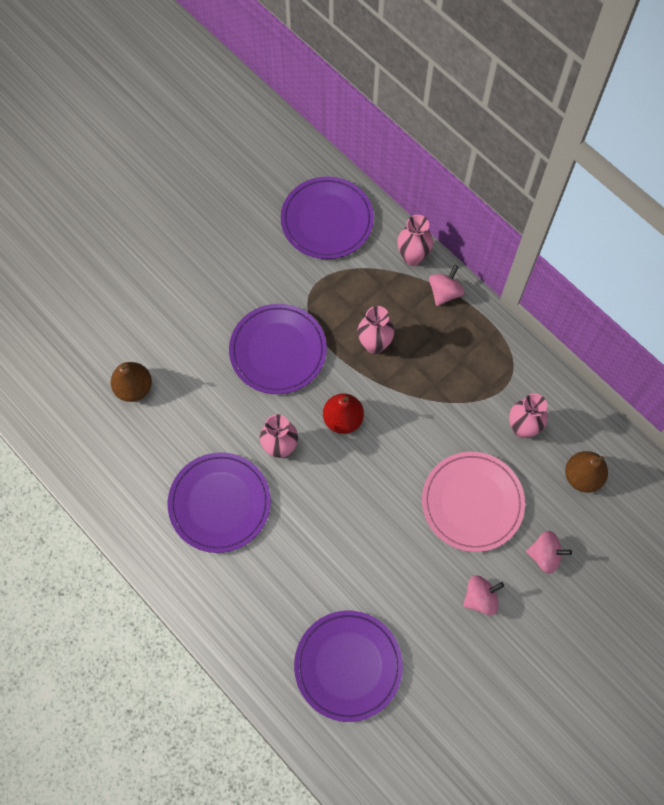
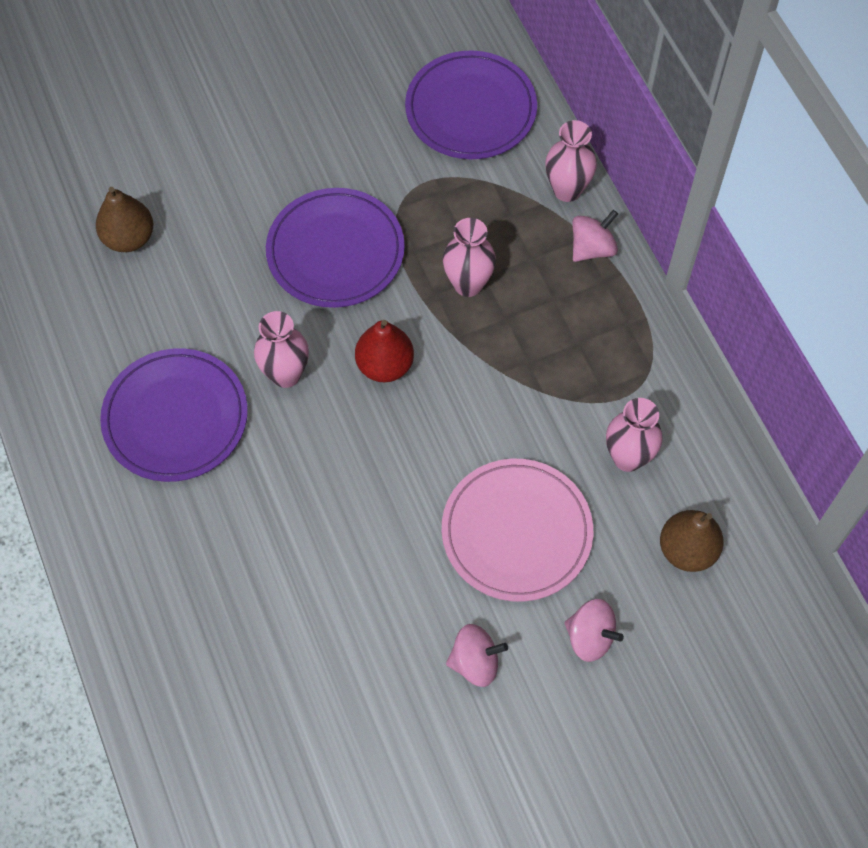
camera: 20 degrees right, 5 degrees down
purple plate [294,611,403,722] -> none

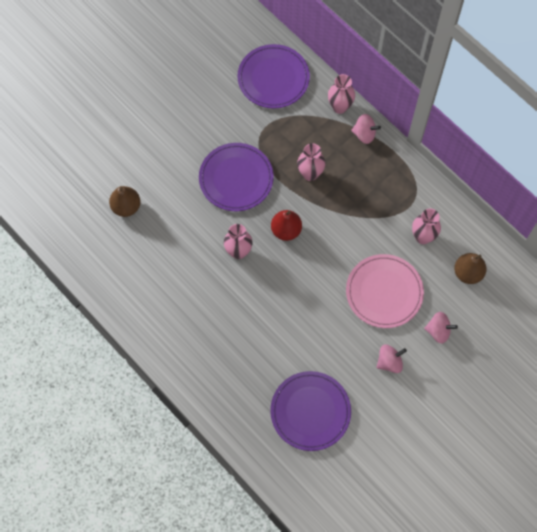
camera: 20 degrees left, 5 degrees up
purple plate [100,348,248,482] -> purple plate moved to [270,371,351,451]
pink spinning top [572,210,618,262] -> pink spinning top turned 75 degrees clockwise [351,114,381,144]

